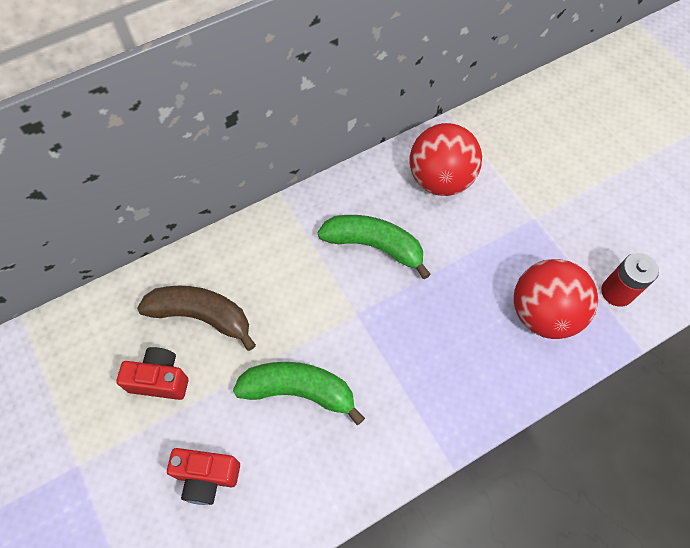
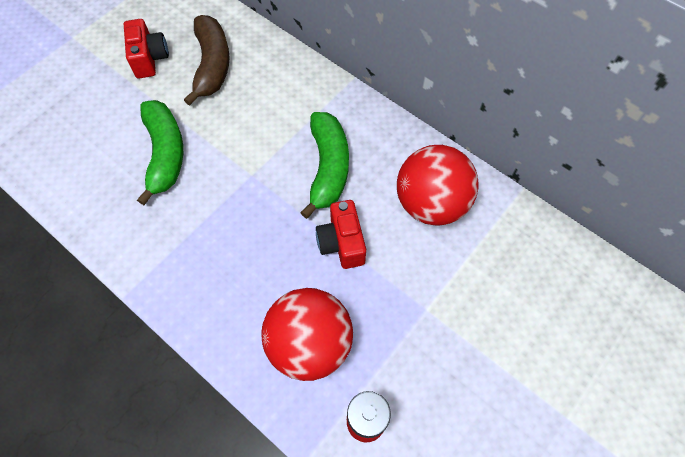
camera: 70 degrees right, 0 degrees up
red camera [167,448,240,505] -> red camera moved to [316,200,366,269]

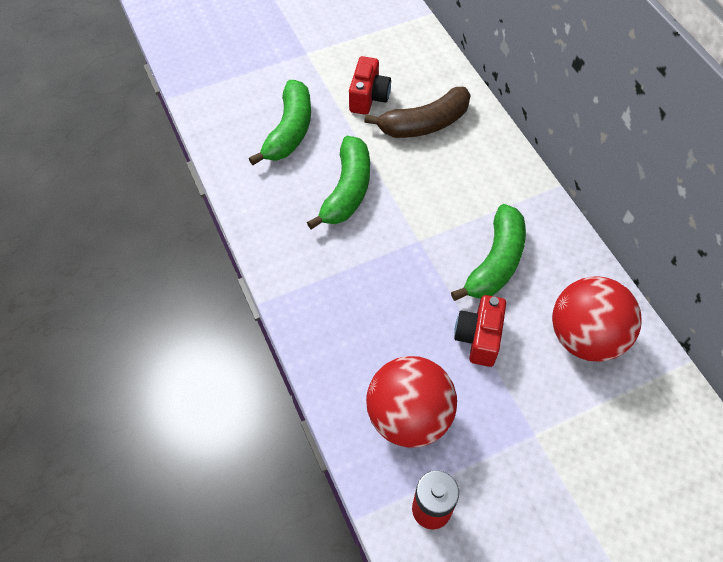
camera: 25 degrees right, 5 degrees down
brown banana [184,15,230,106] -> brown banana turned 45 degrees clockwise [364,87,471,138]
none -> green banana [249,80,311,165]

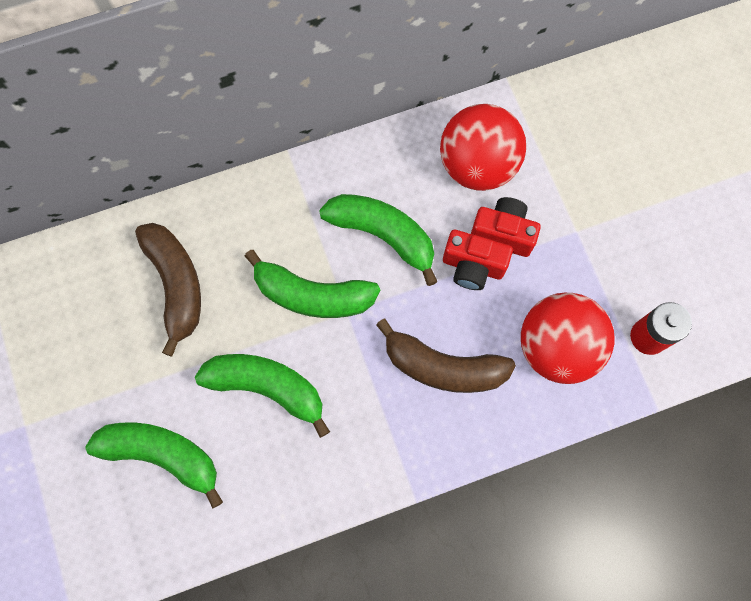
camera: 85 degrees left, 15 degrees up
red camera [349,56,391,115] -> red camera moved to [471,197,541,257]
none -> green banana [245,250,380,318]
none -> brown banana [376,319,516,393]

